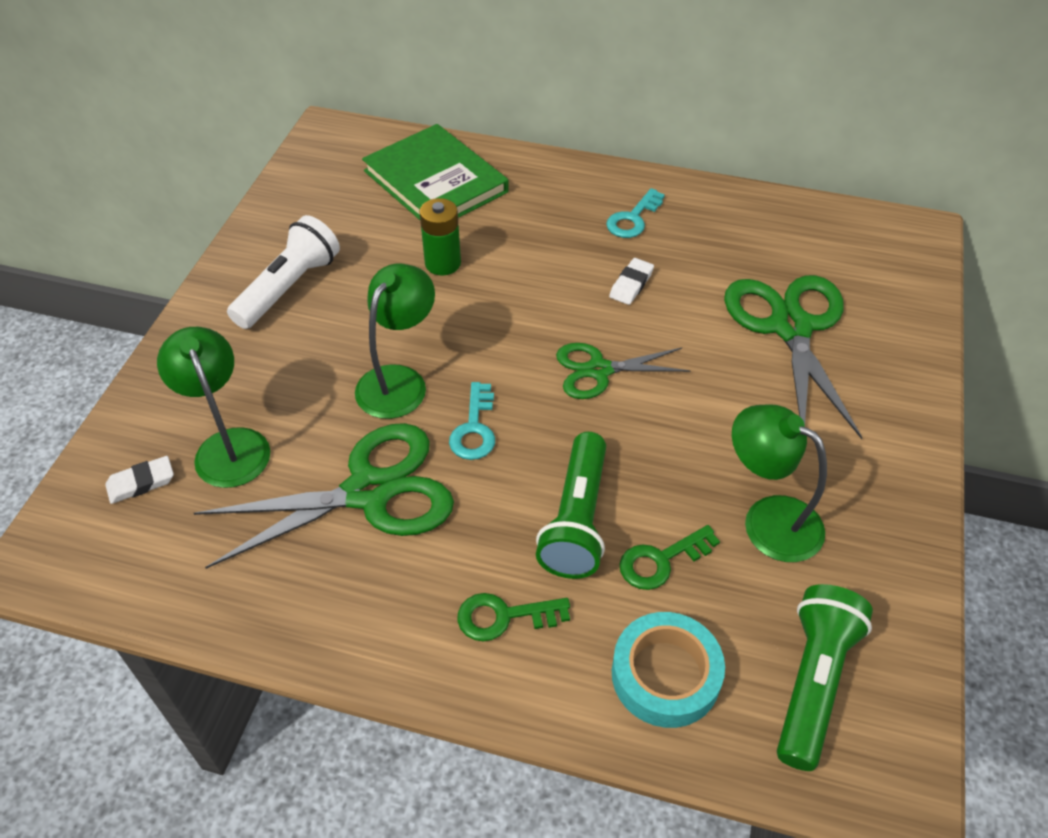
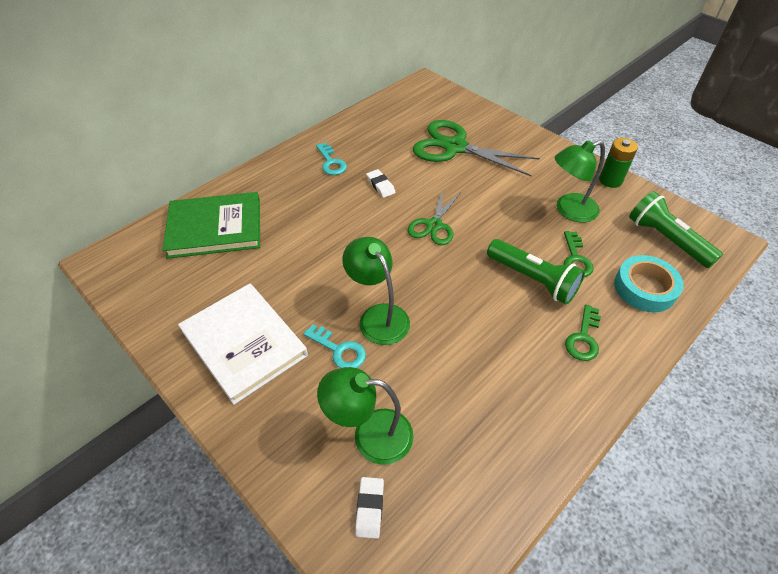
camera: 60 degrees left, 0 degrees up
green scissors [194,423,454,569] -> none
white flashlight [227,215,340,329] -> white book [178,284,308,405]
green battery [419,198,461,276] -> green battery moved to [599,138,638,188]
turquoise key [449,382,495,460] -> turquoise key moved to [303,324,366,368]

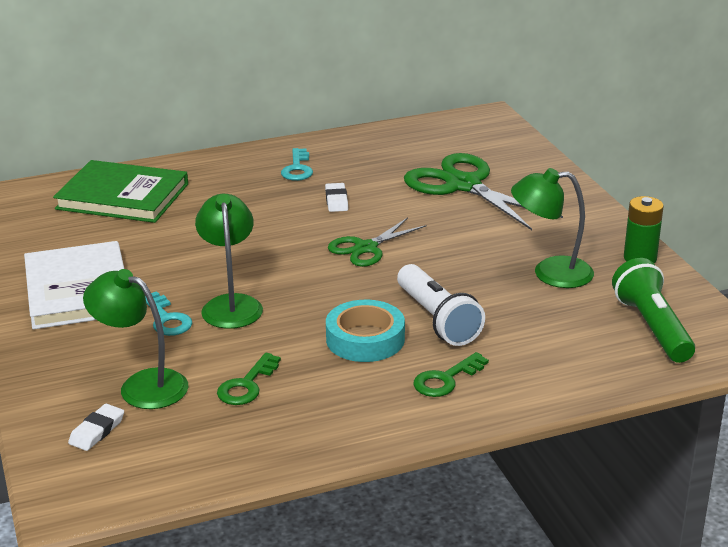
camera: 25 degrees right, 20 degrees down
green flashlight [487,239,585,304] -> white flashlight [397,264,485,346]
green key [564,231,594,277] -> green key moved to [217,353,281,405]
turquoise tape [614,255,684,312] -> turquoise tape moved to [326,300,405,362]

